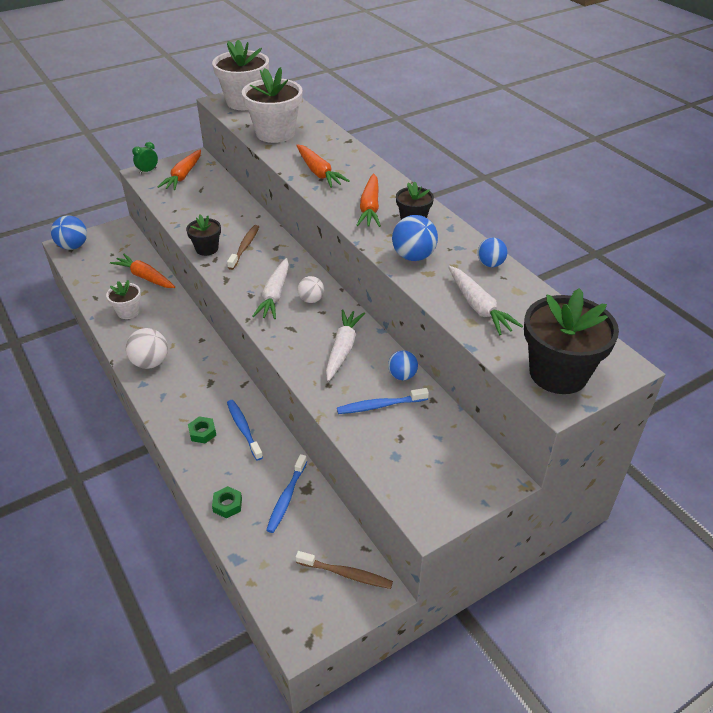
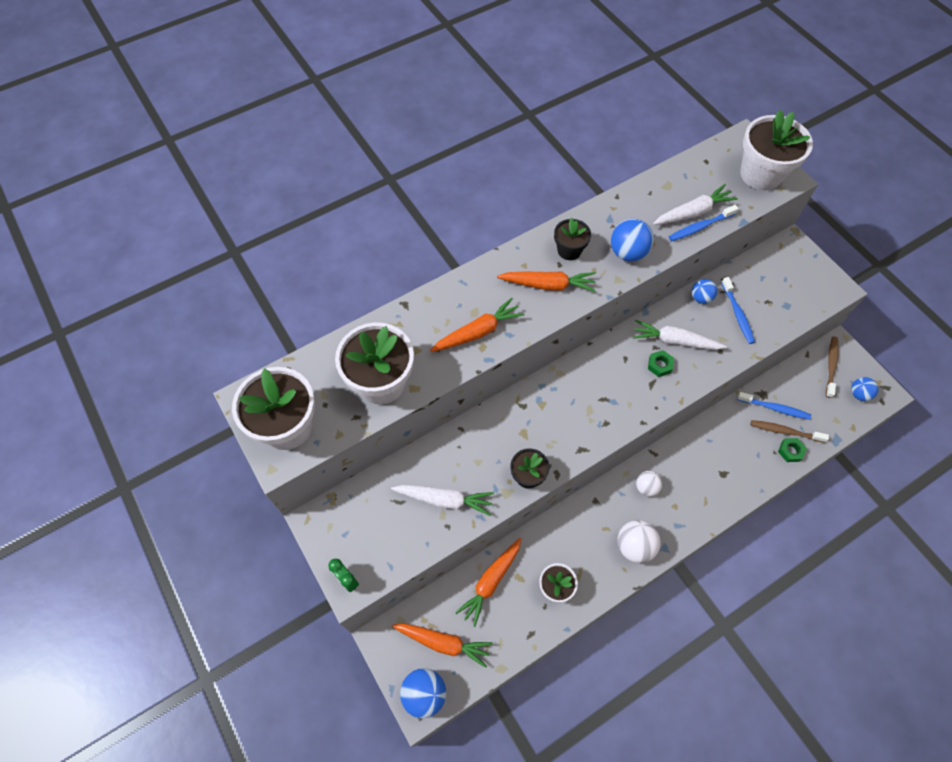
camera: 90 degrees left, 20 degrees up
orange carrot [157,150,201,190] -> orange carrot moved to [392,623,493,668]
green nut [188,416,216,443] -> green nut moved to [648,350,674,377]
brown toothbrush [227,225,259,270] -> brown toothbrush moved to [751,420,829,443]
blue toothbrush [227,400,263,461] -> blue toothbrush moved to [669,205,739,241]
white carrot [252,258,289,319] -> white carrot moved to [391,485,494,516]
white ball [298,276,324,303] -> white ball moved to [636,471,663,497]
blue ball [478,238,507,267] -> blue ball moved to [851,377,878,401]
black flower pot [524,288,619,394] -> white flower pot [740,110,813,190]

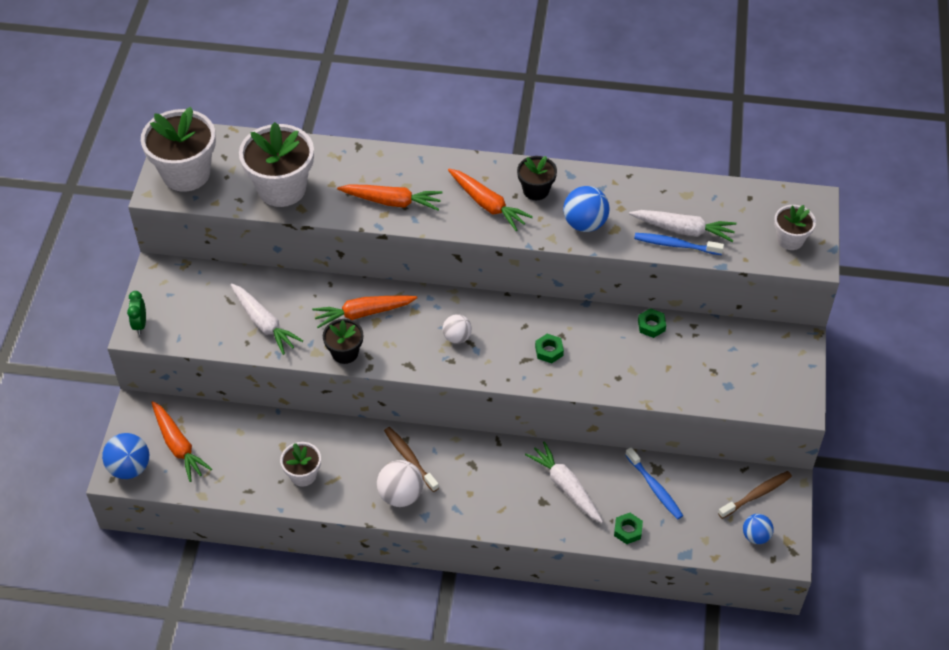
camera: 40 degrees right, 10 degrees down
orange carrot [455,538,522,627] -> orange carrot moved to [312,295,417,328]
white carrot [633,320,727,350] -> white carrot moved to [525,441,603,523]
white ball [636,471,663,497] -> white ball moved to [443,314,472,344]
blue ball [692,279,717,304] -> green nut [638,308,666,338]
blue toothbrush [721,277,755,344] -> none
white flower pot [740,110,813,190] -> white flower pot [774,205,816,250], size x0.54
brown toothbrush [751,420,829,443] -> brown toothbrush moved to [384,427,439,492]

